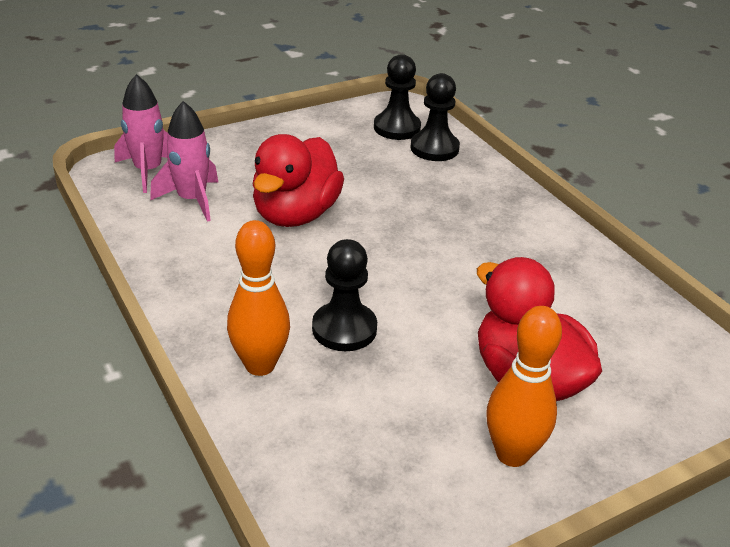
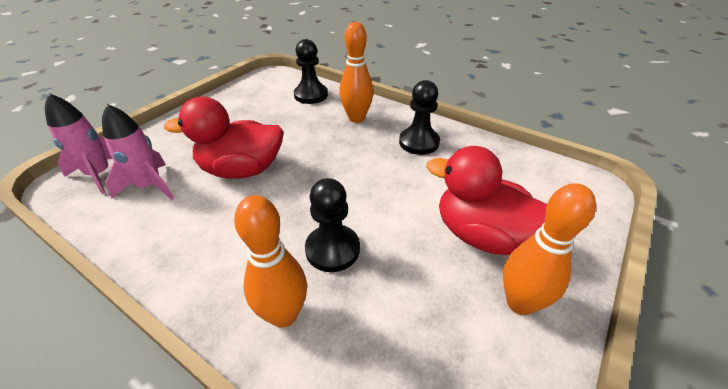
camera: 25 degrees left, 5 degrees up
red duck [253,134,344,227] -> red duck turned 90 degrees clockwise [164,97,284,179]
black pawn [374,54,421,140] -> black pawn moved to [399,80,440,155]
none -> orange bowling pin [339,22,373,123]

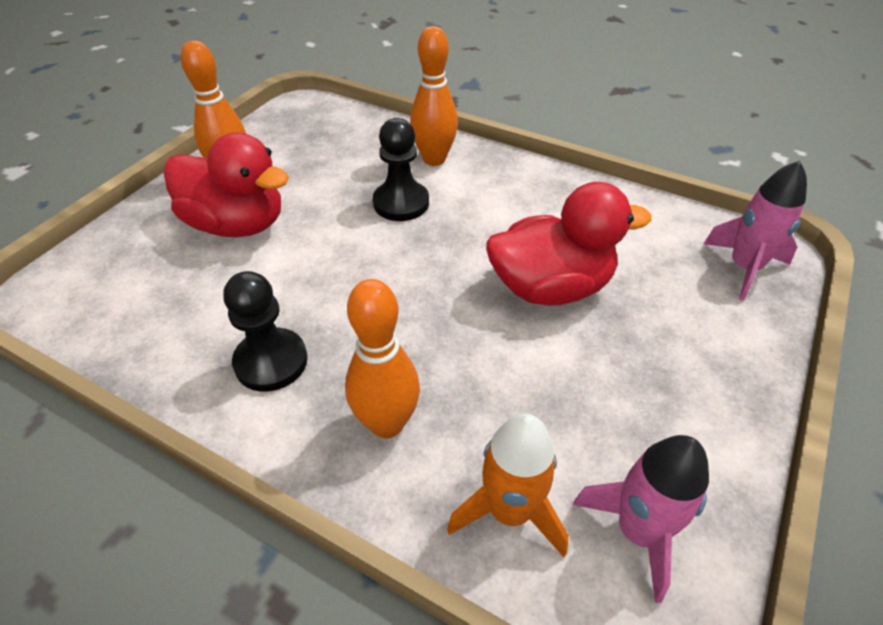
camera: 175 degrees right, 5 degrees up
pink rocket [102,104,174,200] -> pink rocket moved to [573,435,709,603]
black pawn [294,39,328,104] -> orange rocket [447,414,569,557]

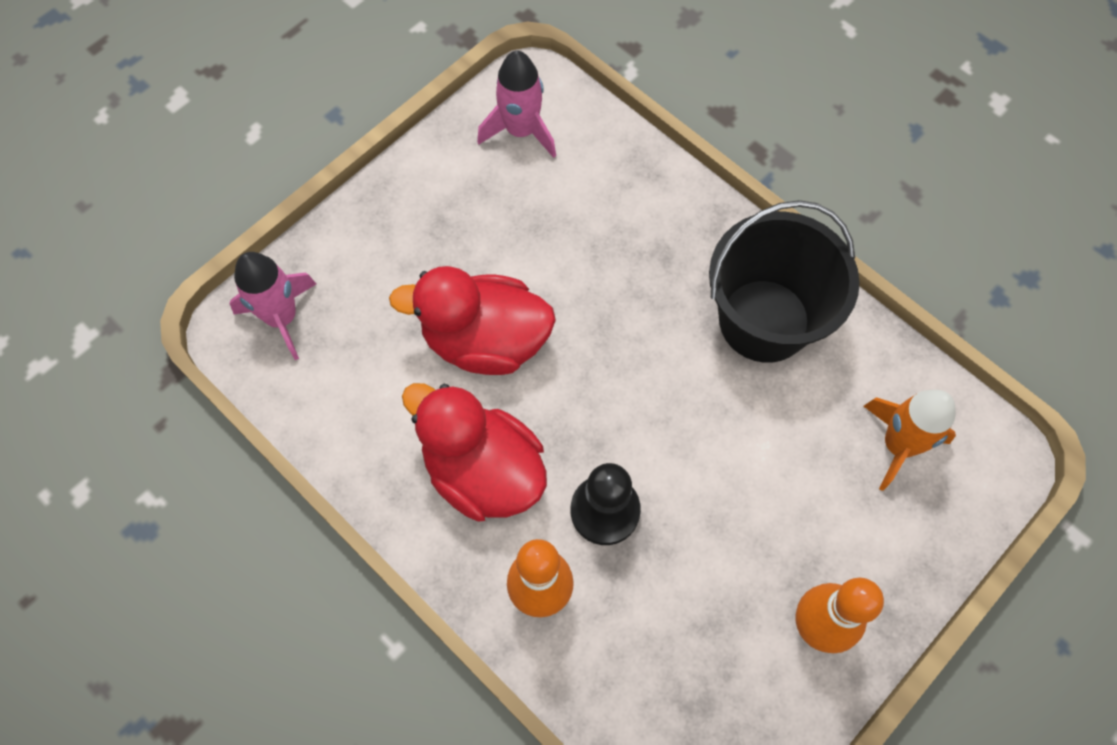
camera: 165 degrees left, 20 degrees up
red duck [164,133,289,237] -> red duck moved to [402,383,547,522]
black pawn [223,271,308,392] -> black bucket [709,200,860,363]
orange bowling pin [345,279,420,438] -> none
orange rocket [447,414,569,557] -> orange rocket moved to [864,390,956,491]

